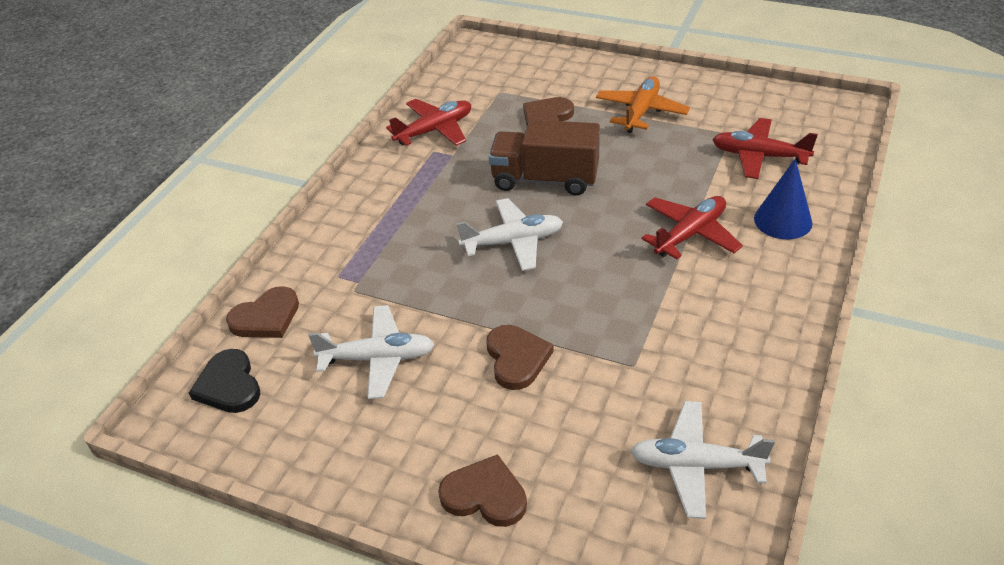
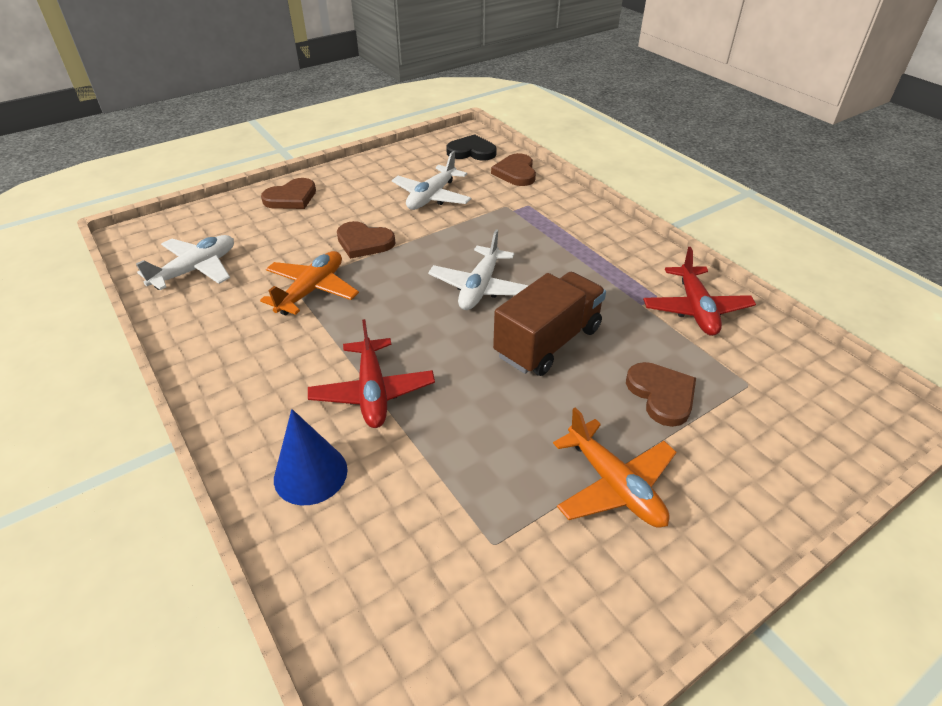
camera: 120 degrees right, 0 degrees up
red plane [712,118,818,179] -> none
none -> orange plane [260,251,359,315]

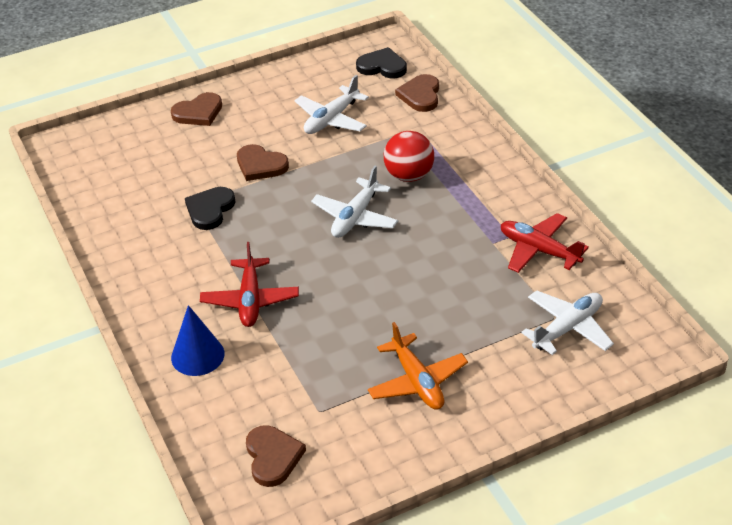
camera: 10 degrees right, 0 degrees up
white plane [136,235,234,290] -> white plane moved to [521,290,614,355]
orange plane [260,251,359,315] -> black heart [185,187,235,230]
brown truck [493,272,606,376] -> none
brown heart [626,362,696,427] -> brown heart moved to [246,425,306,487]
red plane [643,247,756,336] -> red plane turned 120 degrees clockwise [501,213,589,273]
none -> red ball [384,131,434,182]

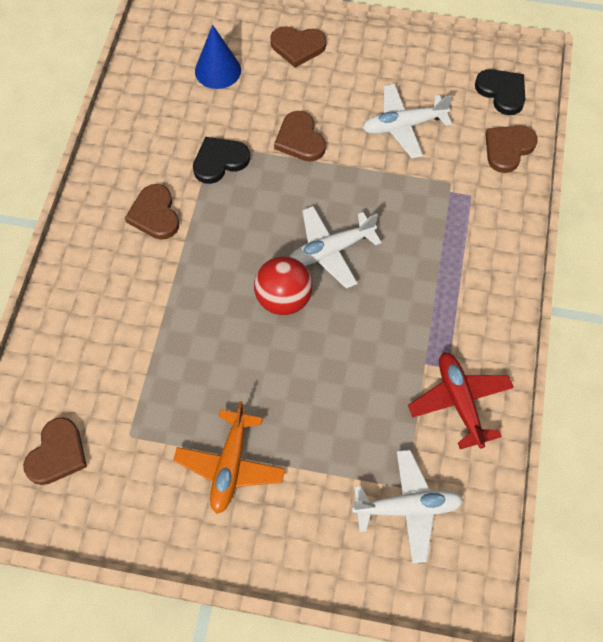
camera: 35 degrees right, 20 degrees up
blue cone [171,305,225,376] -> blue cone moved to [195,25,241,89]
red plane [200,242,299,327] -> none
red ball [384,131,434,182] -> red ball moved to [254,256,313,315]
none -> brown heart [125,184,179,240]

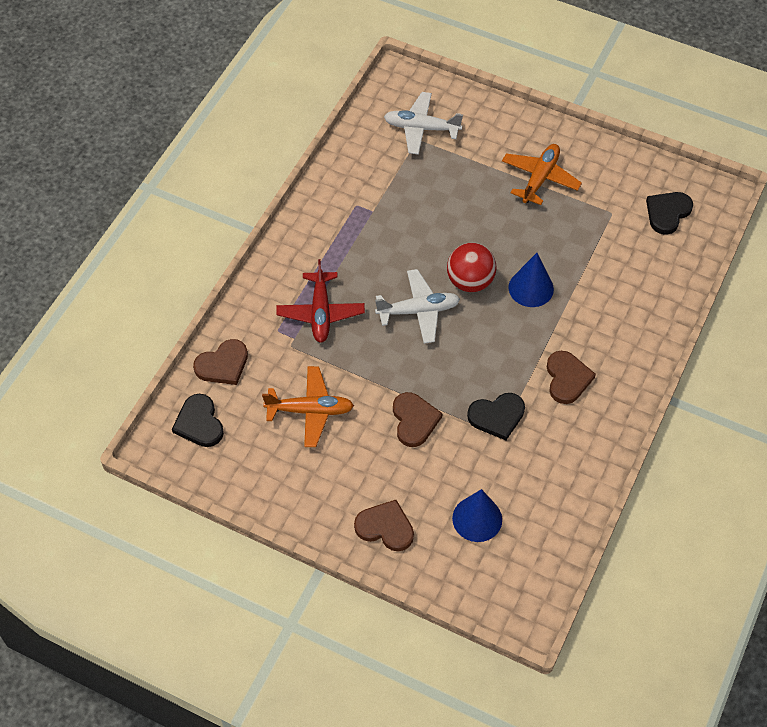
camera: 165 degrees left, 5 degrees down
brown heart [23,417,87,485] -> black heart [646,192,693,235]
white plane [363,84,453,159] -> orange plane [262,366,354,447]
red plane [408,352,514,449] -> red plane moved to [276,259,365,343]
none -> blue cone [509,253,554,307]

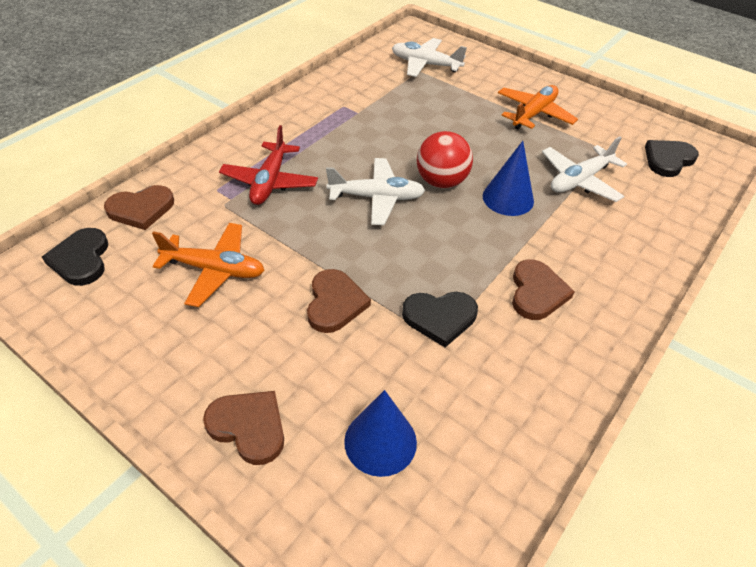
camera: 10 degrees right, 10 degrees down
none -> white plane [542,136,627,202]

